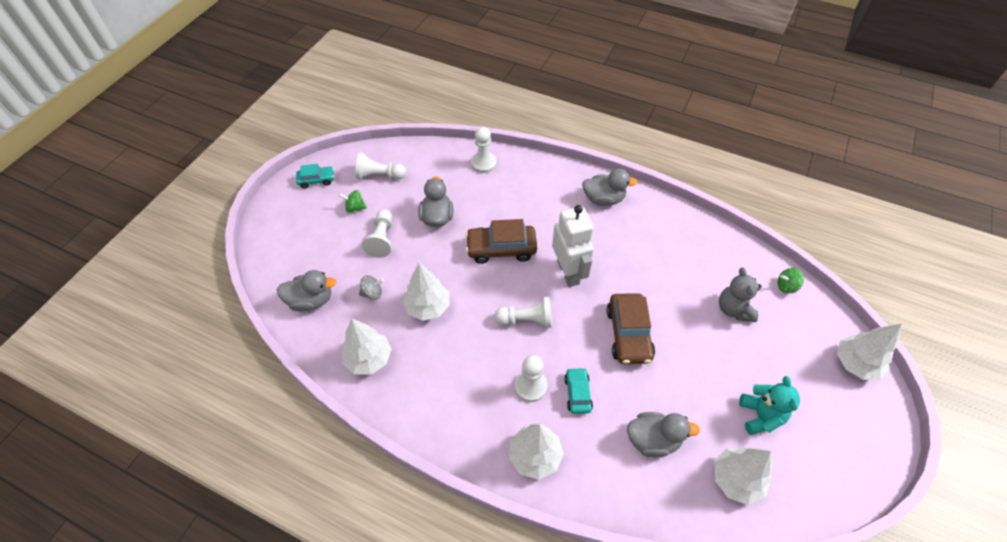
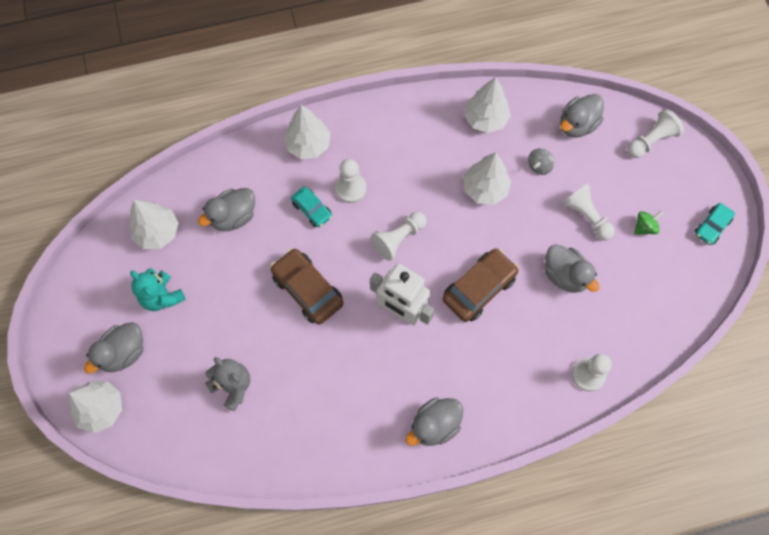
camera: 140 degrees right, 15 degrees up
white pawn [355,152,406,179] -> white pawn moved to [627,109,684,158]
green spinning top [778,268,804,294] -> none
none -> grey duck [84,322,143,374]

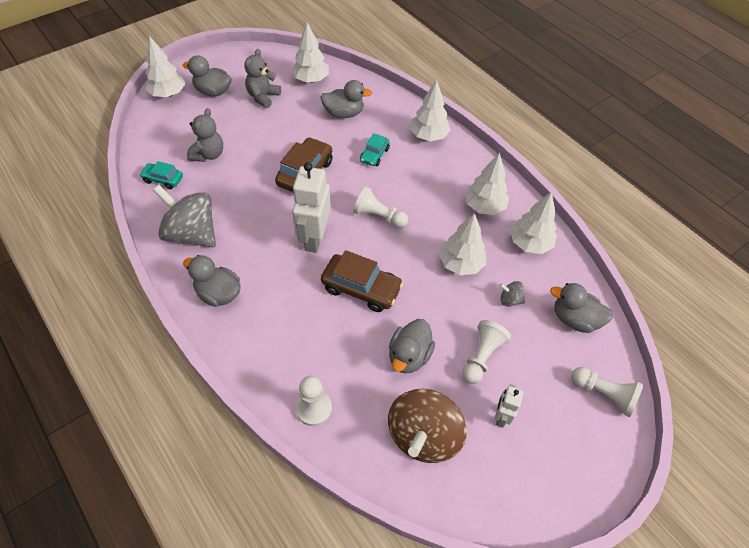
camera: 65 degrees right, 15 degrees down
turquoise teddy bear [130,268,186,311] -> grey teddy bear [244,49,281,108]
grey duck [198,188,255,231] -> grey duck turned 150 degrees clockwise [320,80,372,118]
white pawn [336,159,366,203] -> none
green spinning top [634,210,663,235] -> white robot [495,384,523,428]
turquoise car [695,203,735,245] -> turquoise car moved to [140,161,183,189]
none -> grey spinning top [153,185,216,247]
none -> brown spinning top [388,389,467,463]
none -> white tree [465,153,509,215]

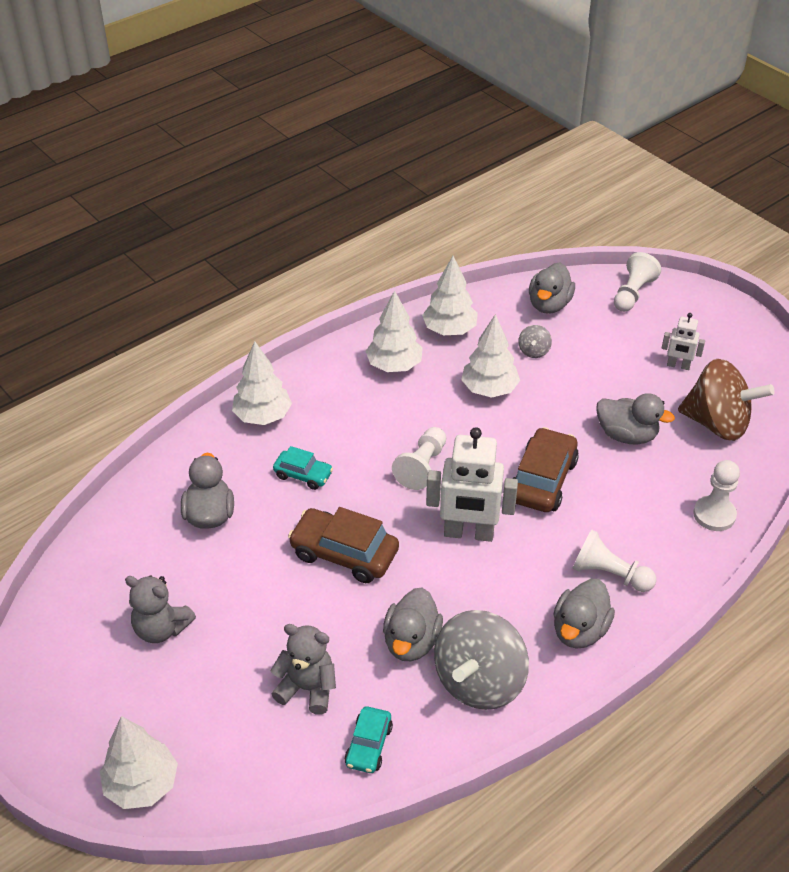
camera: 90 degrees left, 10 degrees down
grey duck [183,55,231,96] -> grey duck moved to [383,587,443,661]
white tree [291,23,329,83] -> none
white pawn [462,320,511,384] -> white pawn moved to [573,530,656,592]

